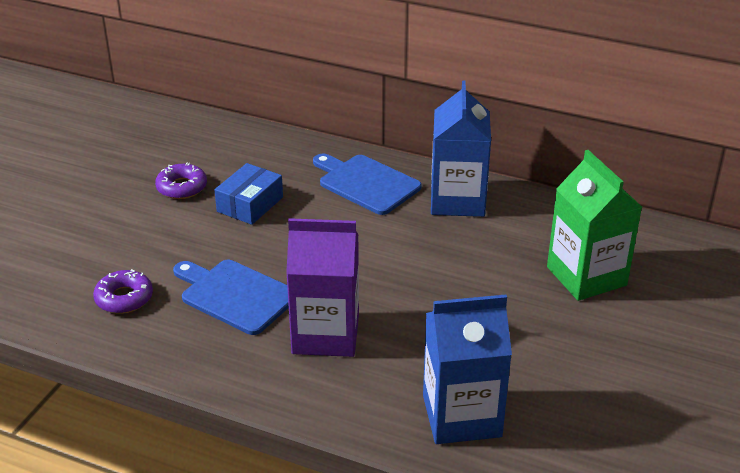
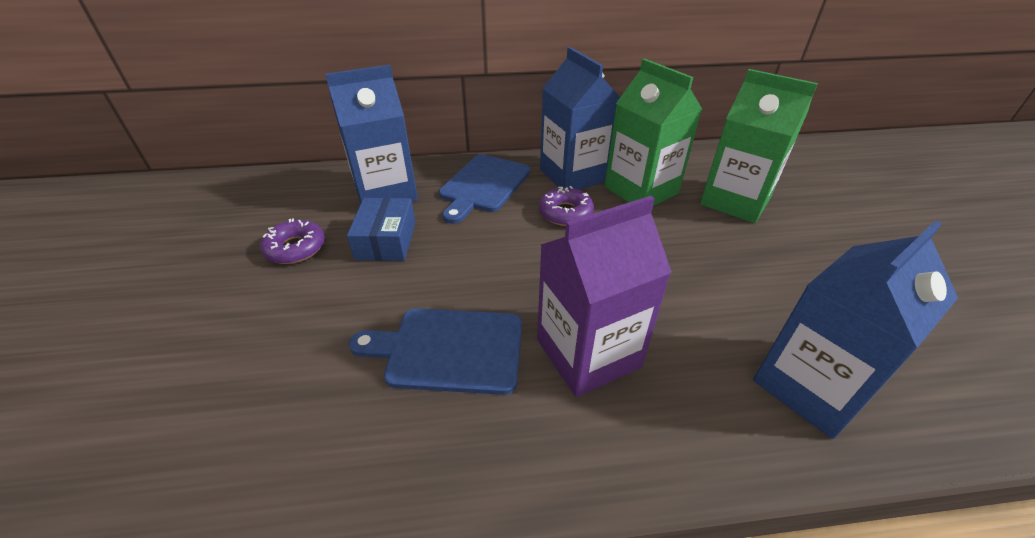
camera: 30 degrees left, 5 degrees up
purple donut [93,269,153,314] -> purple donut moved to [539,186,594,226]
blue cutting board [313,154,421,215] -> blue cutting board turned 75 degrees counterclockwise [439,154,530,224]
none -> blue carton [325,65,418,204]
none -> green carton [605,58,702,206]

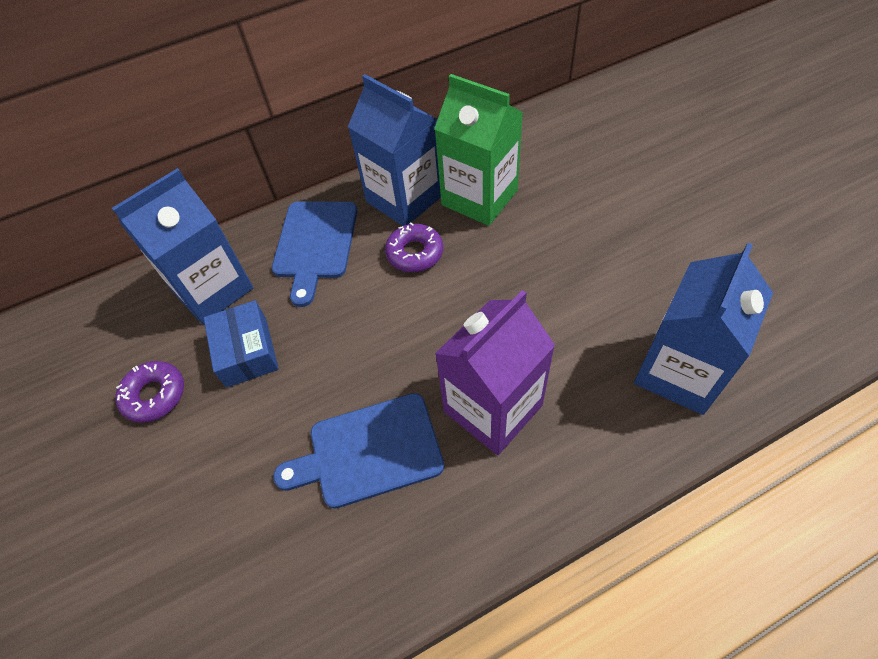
camera: 15 degrees left, 15 degrees up
green carton [700,69,818,223] -> none

